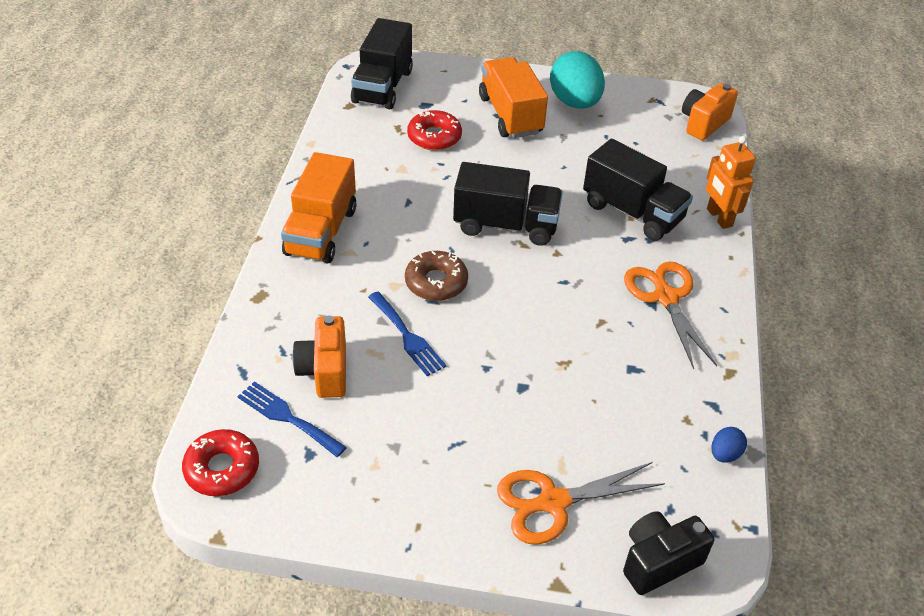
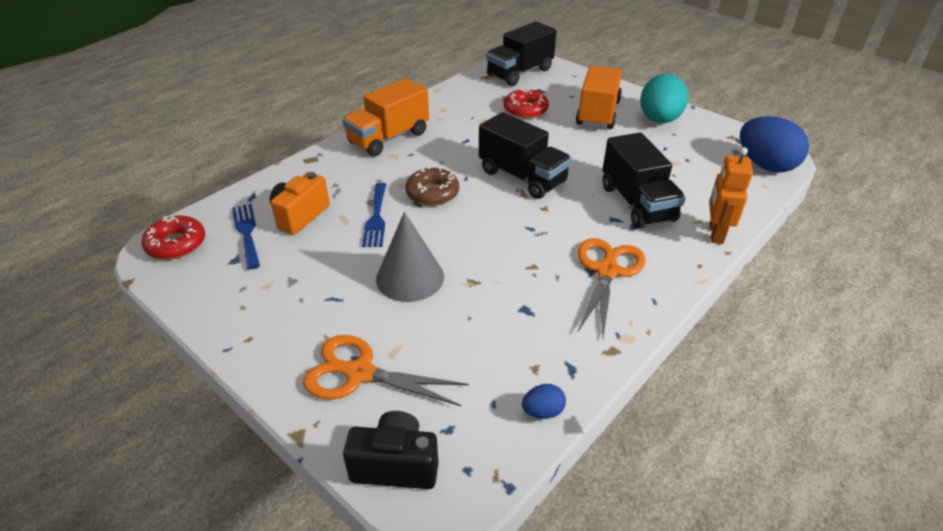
camera: 35 degrees right, 5 degrees down
orange camera [682,83,738,141] -> blue egg [740,116,809,172]
none -> grey cone [376,212,444,302]

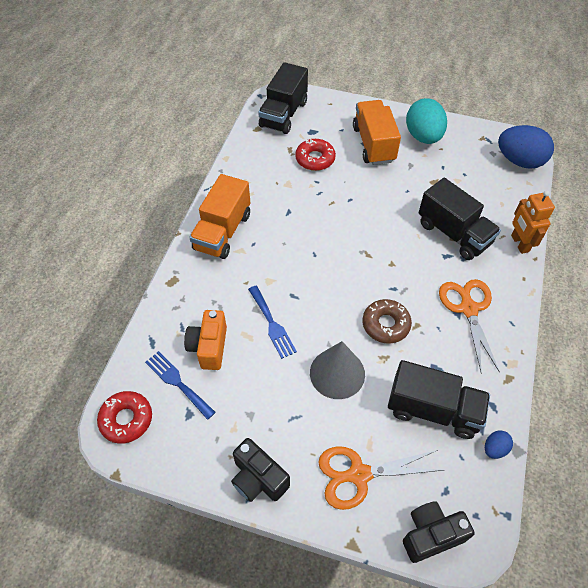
camera: 25 degrees left, 15 degrees up
brown donut [405,167,459,206] -> brown donut moved to [362,299,412,343]
black truck [479,112,572,199] -> black truck moved to [388,360,490,439]
none -> black camera [231,438,290,502]

